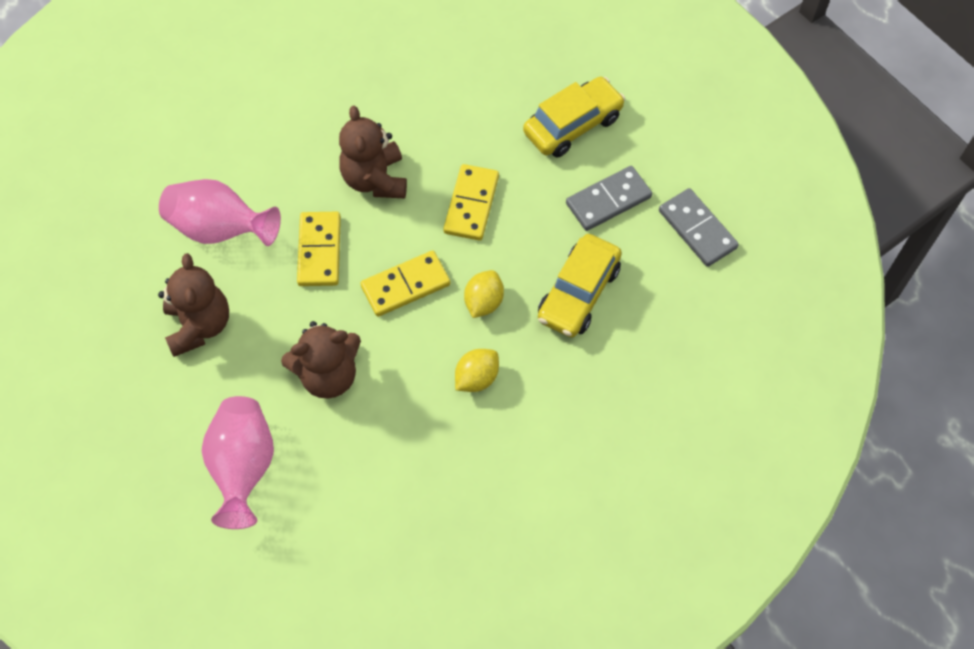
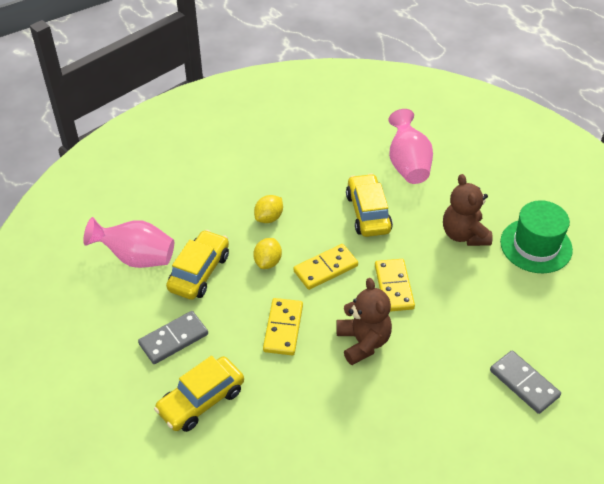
camera: 175 degrees right, 15 degrees down
pink vase [159,179,281,246] -> pink vase moved to [83,217,174,268]
brown teddy bear [281,321,361,399] -> yellow car [346,173,393,237]
grey domino [659,188,739,267] -> grey domino moved to [490,351,561,414]
none -> green hat [500,200,573,273]

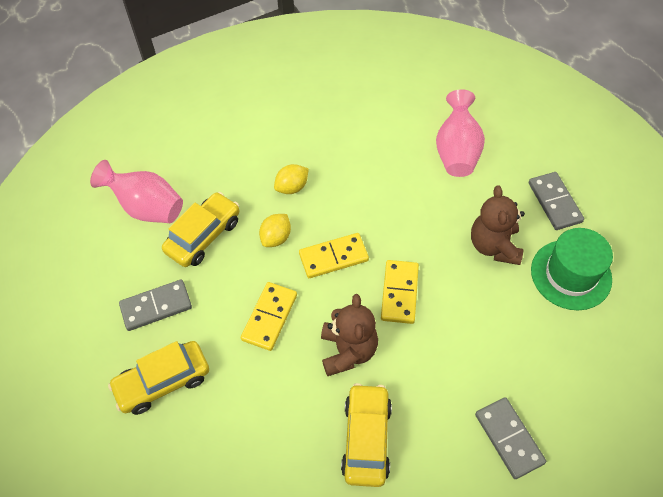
camera: 15 degrees right, 10 degrees up
yellow car [346,173,393,237] -> yellow car moved to [341,383,392,487]
none -> grey domino [529,172,584,230]

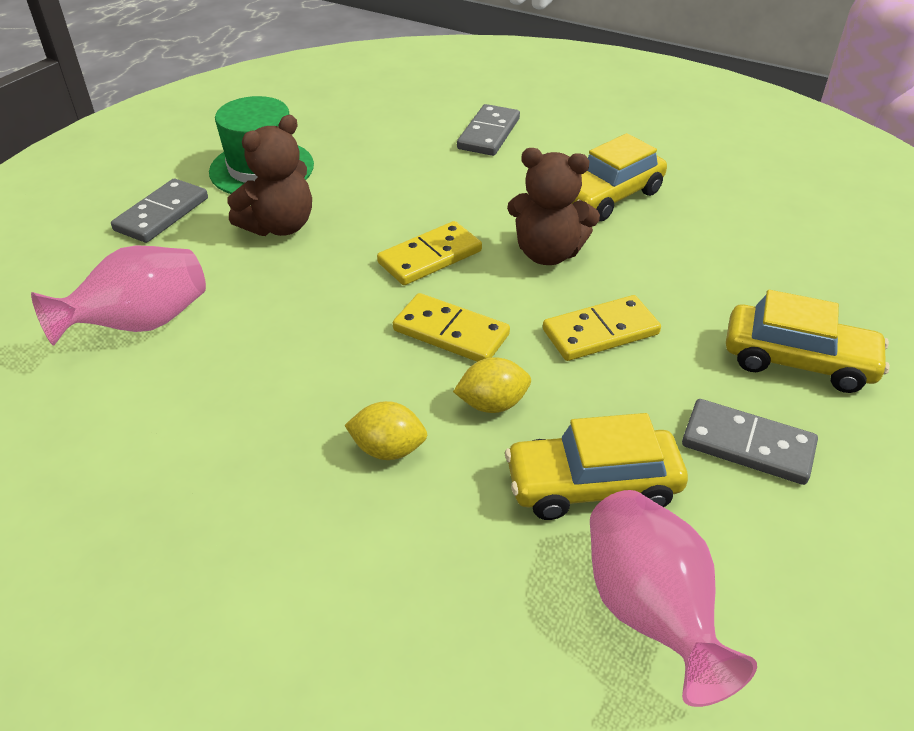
camera: 135 degrees left, 15 degrees down
brown teddy bear [321,294,378,376] -> brown teddy bear turned 120 degrees counterclockwise [507,148,600,265]

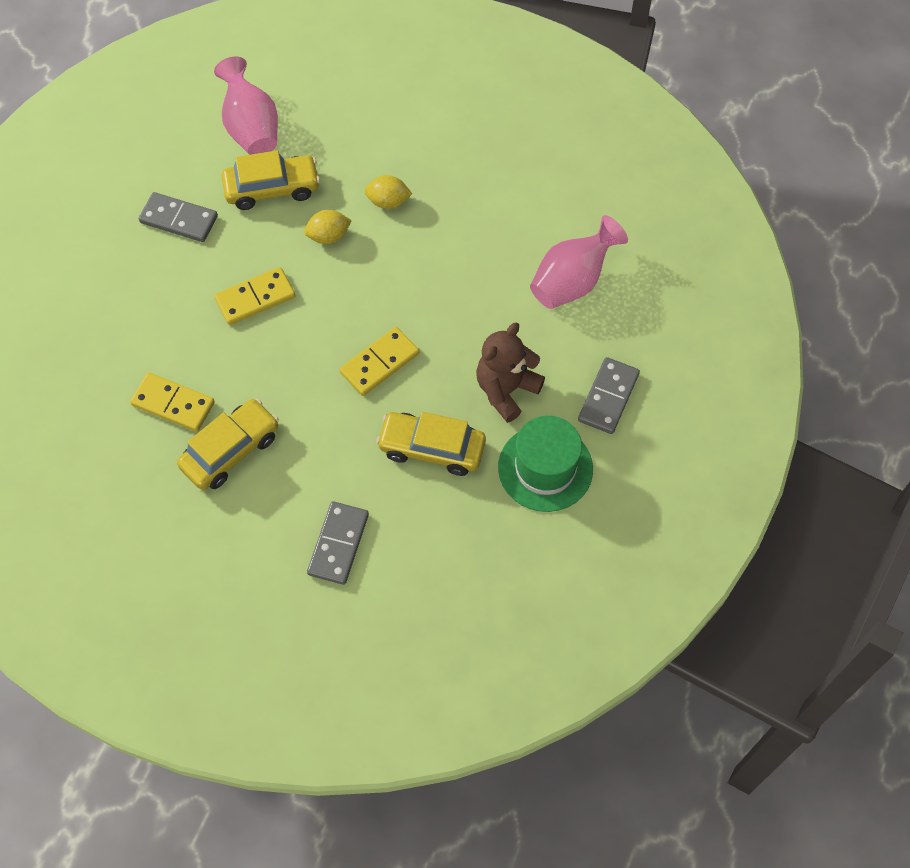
camera: 175 degrees right, 20 degrees up
yellow domino [393,293,510,362] -> yellow domino moved to [130,372,215,432]
brown teddy bear [507,148,600,265] -> none
yellow car [726,290,890,393] -> yellow car moved to [376,412,486,476]

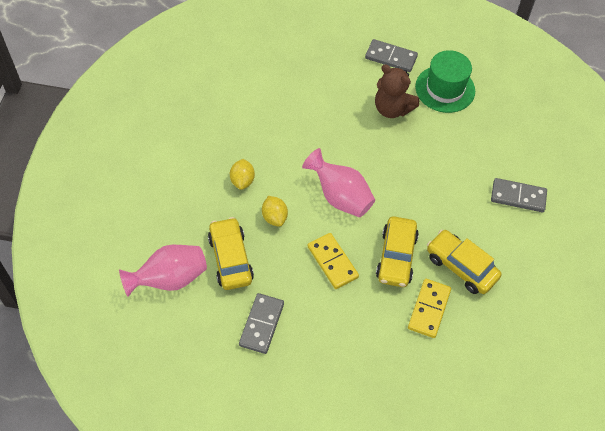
camera: 95 degrees left, 5 degrees down
yellow domino [340,327,419,396] -> none
yellow car [376,412,486,476] -> yellow car moved to [376,216,419,287]
pink vase [530,215,628,309] -> pink vase moved to [302,148,375,217]

